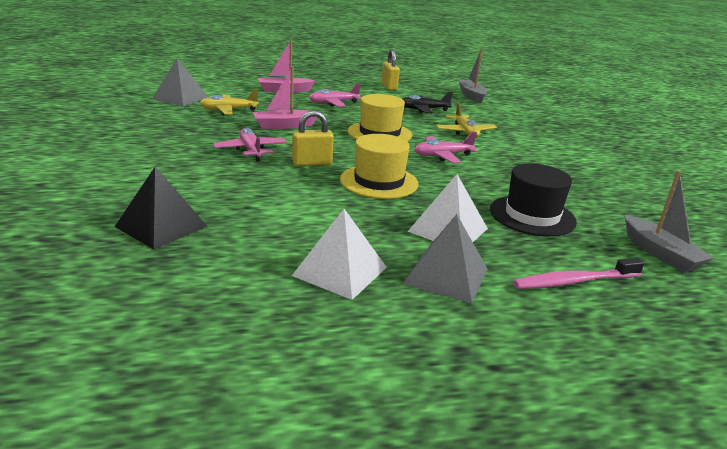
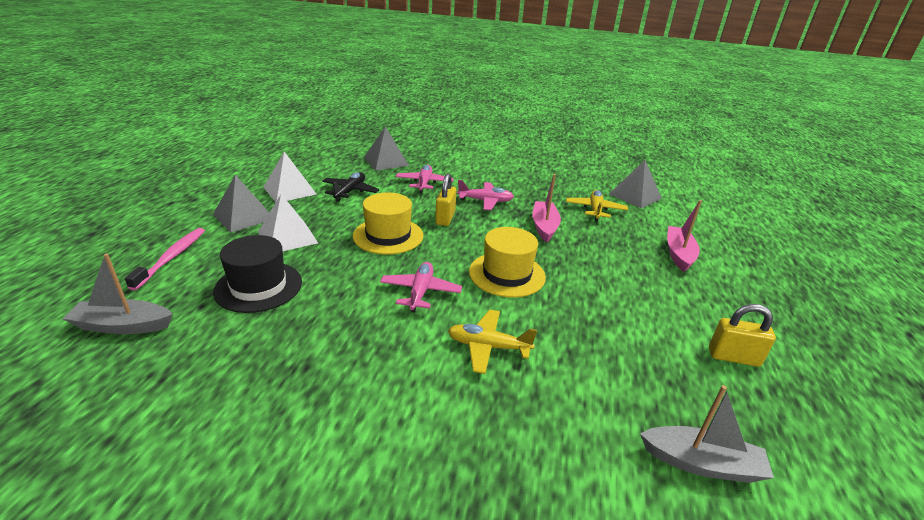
camera: 115 degrees right, 5 degrees up
black pyramid [115,167,207,250] -> grey pyramid [364,127,409,171]
pink plane [309,83,361,107] -> pink plane moved to [396,165,454,194]
black plane [402,91,453,113] -> black plane moved to [322,172,379,202]

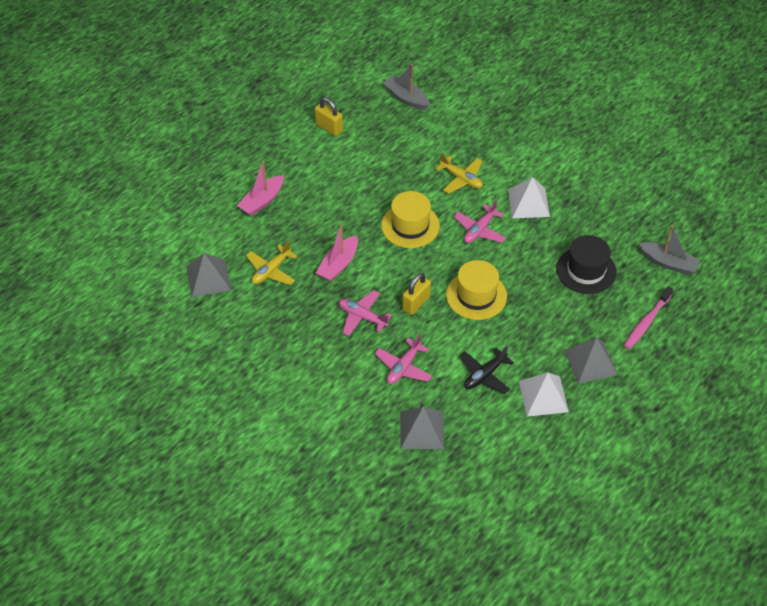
camera: 150 degrees left, 20 degrees up
white pyramid [258,194,318,251] -> white pyramid moved to [508,177,550,218]

